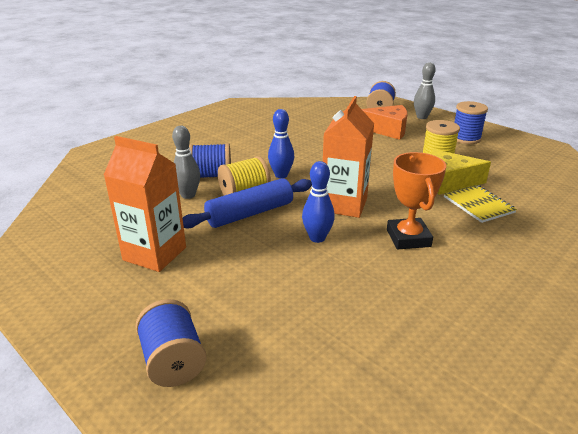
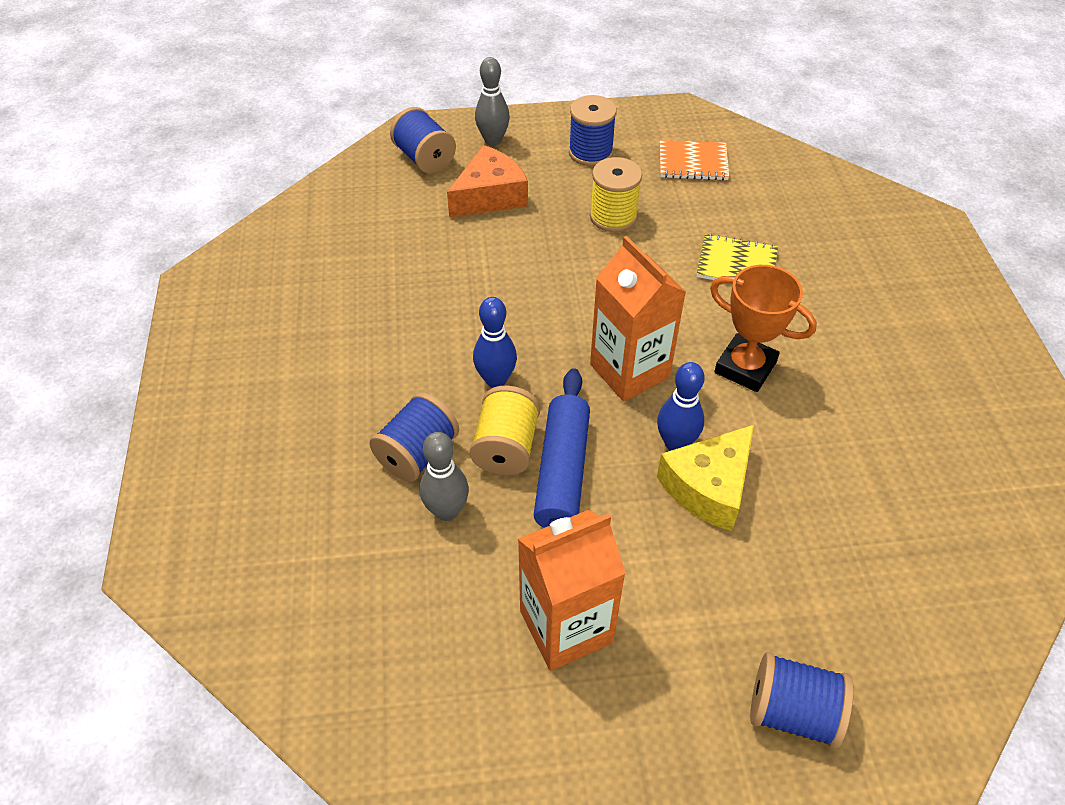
camera: 50 degrees left, 20 degrees up
yellow cheese [430,149,491,195] -> yellow cheese moved to [657,425,754,531]
none -> orange notebook [660,140,729,180]

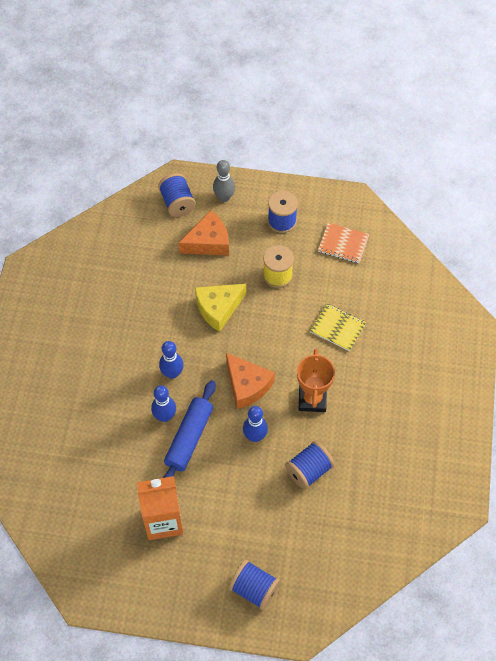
camera: 15 degrees right, 10 degrees up
blue spool [369,392,459,482] -> blue spool moved to [285,441,335,489]
grey bowling pin [420,432,469,521] -> none
yellow spool [470,386,540,475] -> blue bowling pin [151,385,176,422]
orange carton [590,236,686,402] -> orange cheese [226,353,275,409]
yellow cheese [657,425,754,531] -> yellow cheese moved to [195,284,246,332]
orange trophy [710,265,817,392] -> orange trophy turned 45 degrees clockwise [297,349,335,412]

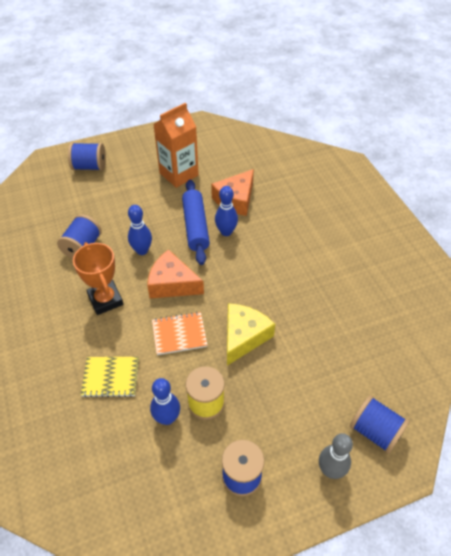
camera: 150 degrees right, 10 degrees down
blue bowling pin [159,341,184,379] -> blue bowling pin moved to [150,378,180,425]
orange cheese [179,211,229,256] -> orange cheese moved to [211,169,254,216]
orange notebook [318,223,369,263] -> orange notebook moved to [152,312,207,355]

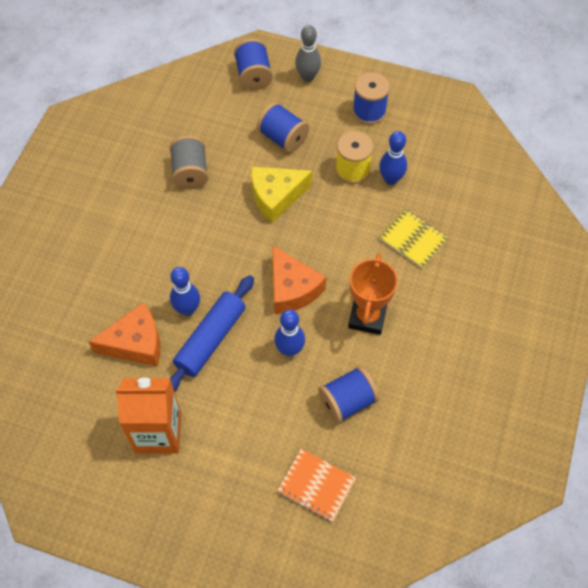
camera: 140 degrees left, 10 degrees up
blue spool [68,142,106,171] -> blue spool moved to [257,102,309,153]
orange notebook [152,312,207,355] -> orange notebook moved to [277,449,356,522]
none -> grey spool [170,135,208,190]

